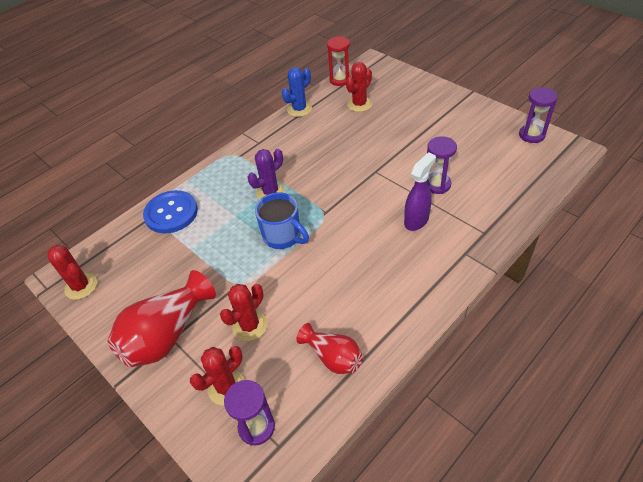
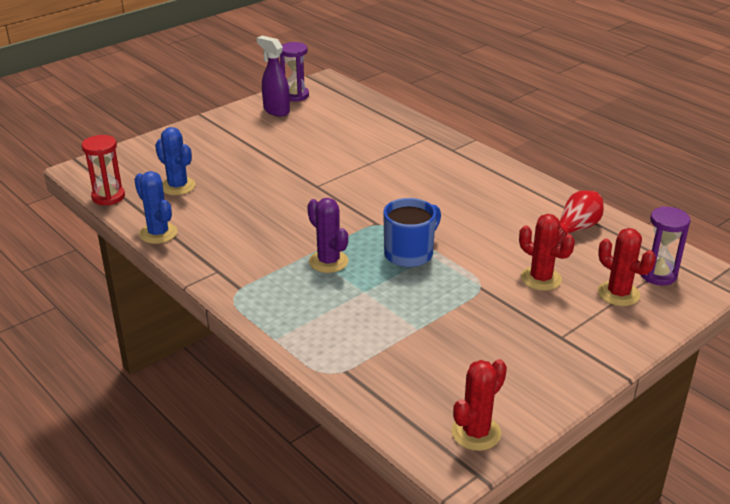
camera: 90 degrees left, 15 degrees down
red vase [107,270,216,367] -> none
blue button [143,190,198,234] -> none
red cactus [346,62,372,112] -> blue cactus [155,127,196,195]
purple spray bottle [404,152,436,231] -> purple spray bottle moved to [257,36,290,116]
purple hourglass [426,136,457,194] -> none

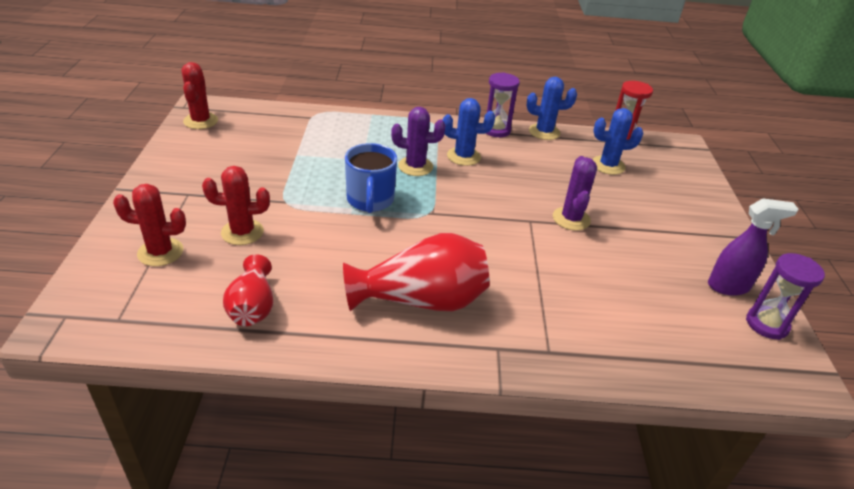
camera: 130 degrees right, 5 degrees up
purple hourglass [641,206,691,285] -> purple hourglass moved to [485,72,520,137]
none -> red vase [343,233,490,311]
none -> blue cactus [443,98,495,166]
none -> purple cactus [553,156,597,231]

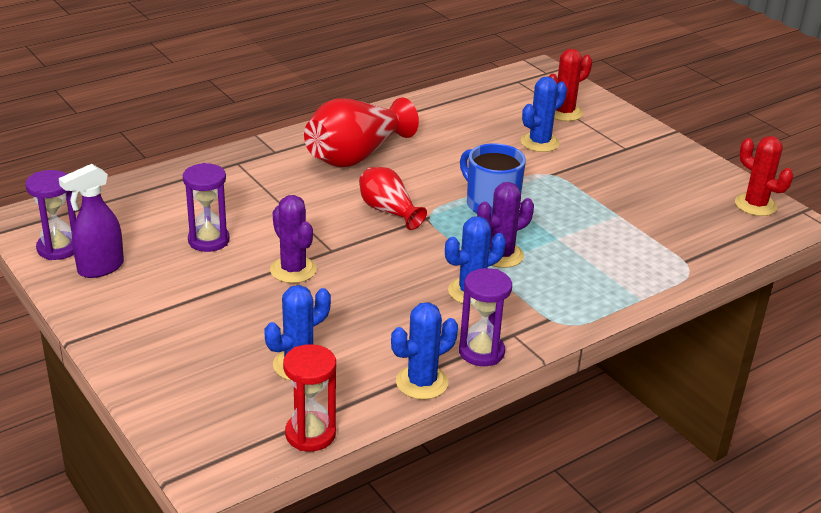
camera: 145 degrees right, 5 degrees down
red cactus [202,166,270,245] -> blue cactus [521,77,567,152]
red vase [223,254,273,326] -> red vase moved to [359,167,427,230]
none -> purple hourglass [183,163,230,252]

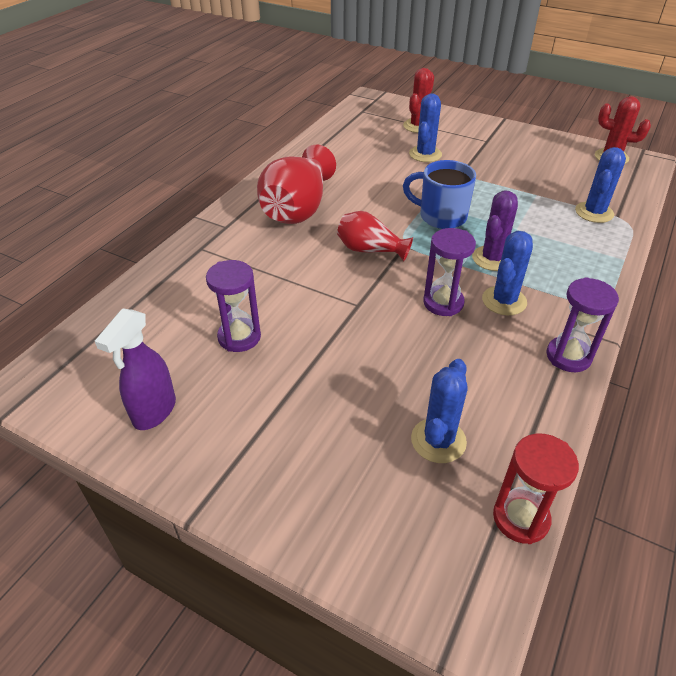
camera: 25 degrees left, 10 degrees up
purple hourglass [25,170,76,260] -> purple hourglass moved to [423,228,476,316]
purple cactus [270,195,317,283] -> none
blue cactus [391,302,458,400] -> blue cactus moved to [575,147,626,223]

